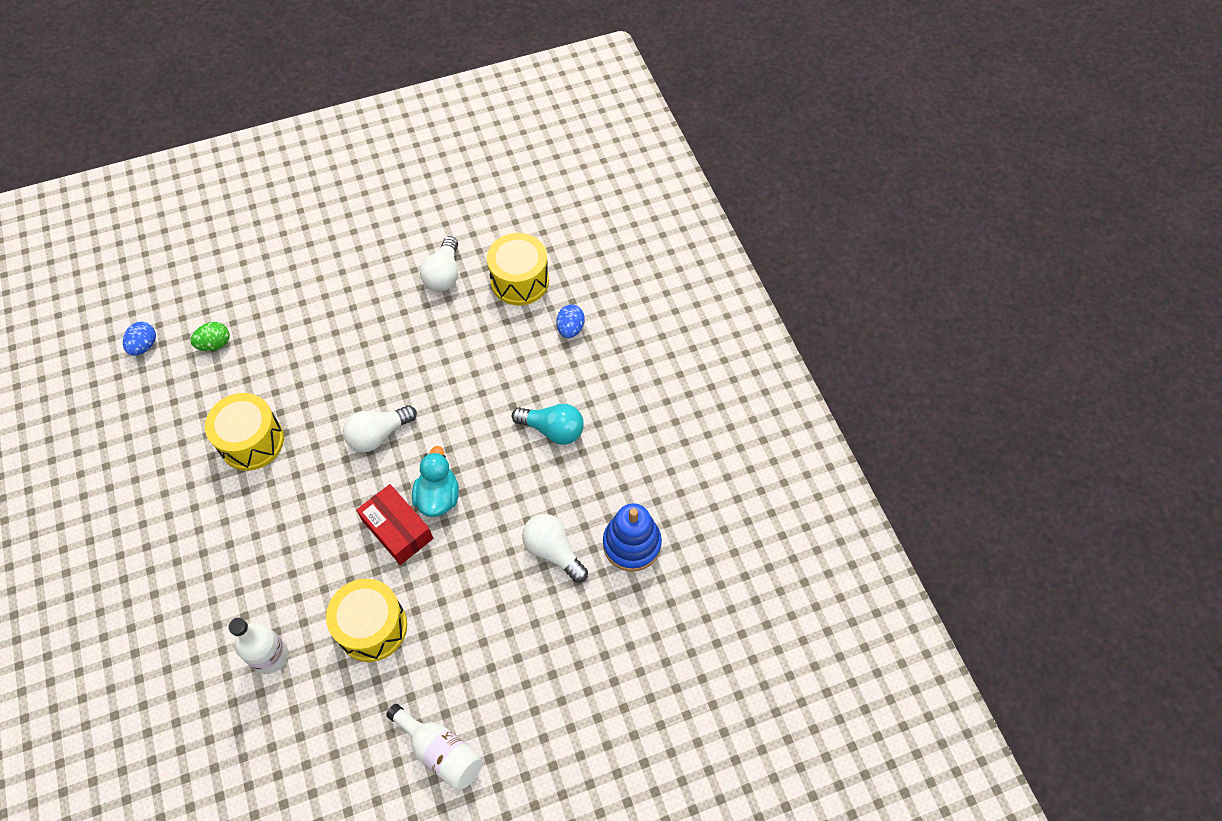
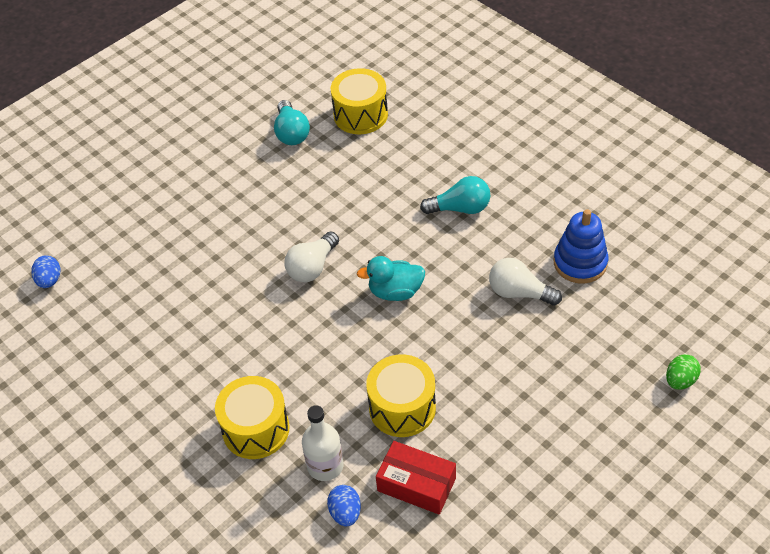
camera: 20 degrees left, 10 degrees down
green egg [190,322,230,351] -> green egg moved to [666,354,701,390]
yellow drum [205,393,284,471] -> yellow drum moved to [215,376,290,459]
red box [356,484,433,565] -> red box moved to [376,441,456,515]
white bottle [386,704,482,790] -> none
turquoise duck [412,446,459,517] -> turquoise duck turned 75 degrees counterclockwise [357,256,425,301]
white light bulb [420,236,458,292] -> turquoise light bulb [274,100,310,145]
blue egg [557,304,585,338] -> blue egg moved to [327,485,361,526]

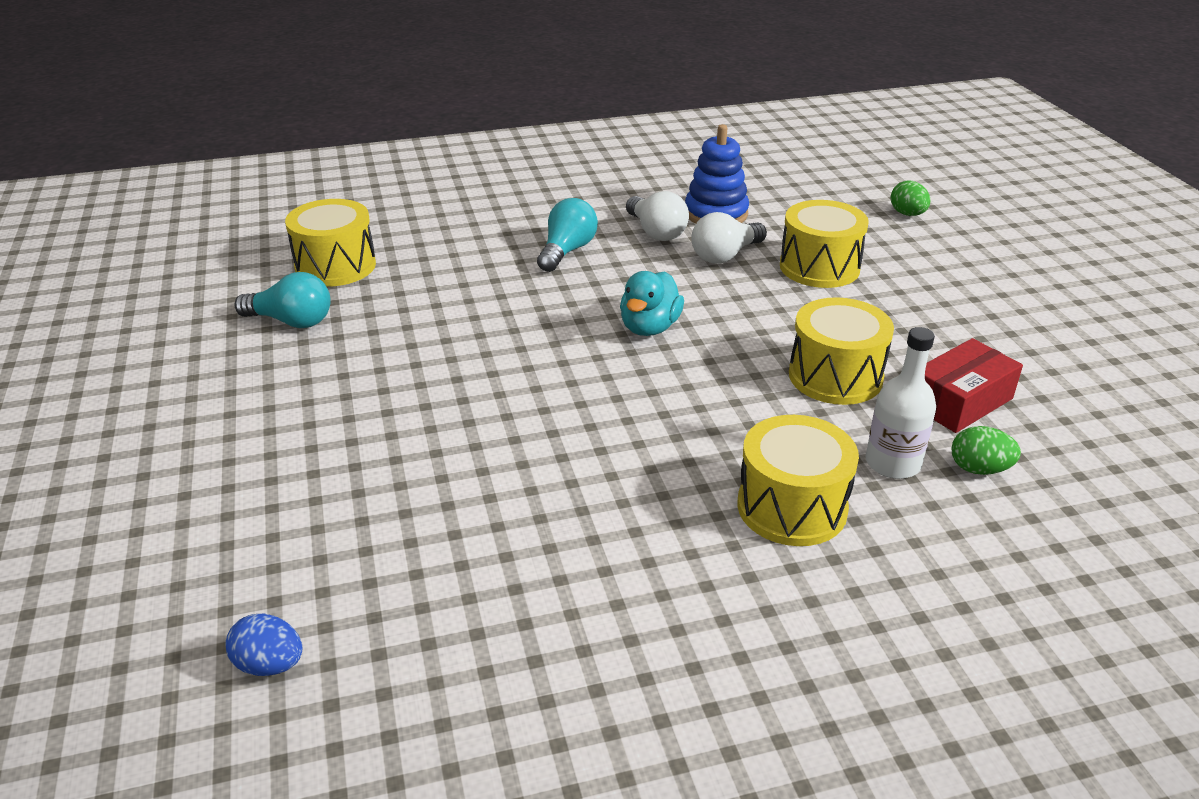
camera: 65 degrees left, 15 degrees down
white light bulb [284,231,339,282] -> white light bulb moved to [626,191,689,241]
blue egg [327,485,361,526] -> green egg [951,426,1021,475]
none -> yellow drum [780,200,869,288]

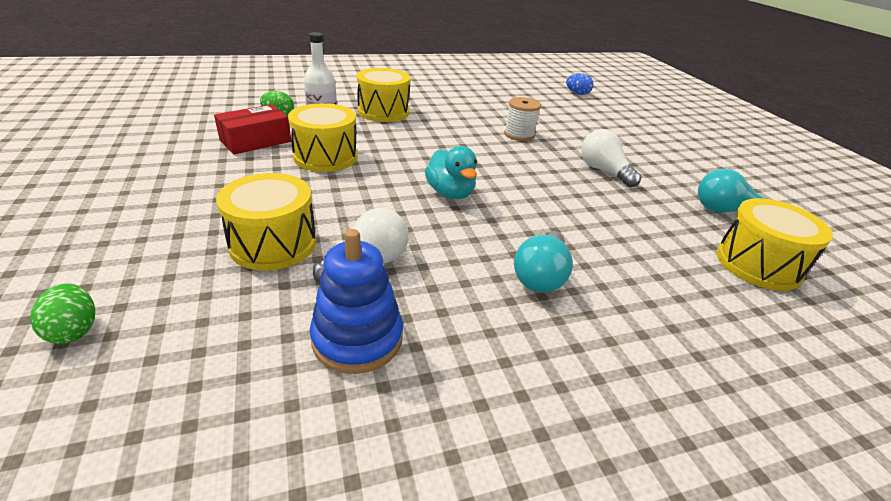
camera: 175 degrees right, 0 degrees up
turquoise duck [620,271,684,336] -> turquoise duck turned 135 degrees clockwise [425,146,477,199]
white light bulb [626,191,689,241] -> white light bulb moved to [581,129,641,187]
none -> white spool [504,97,541,141]

